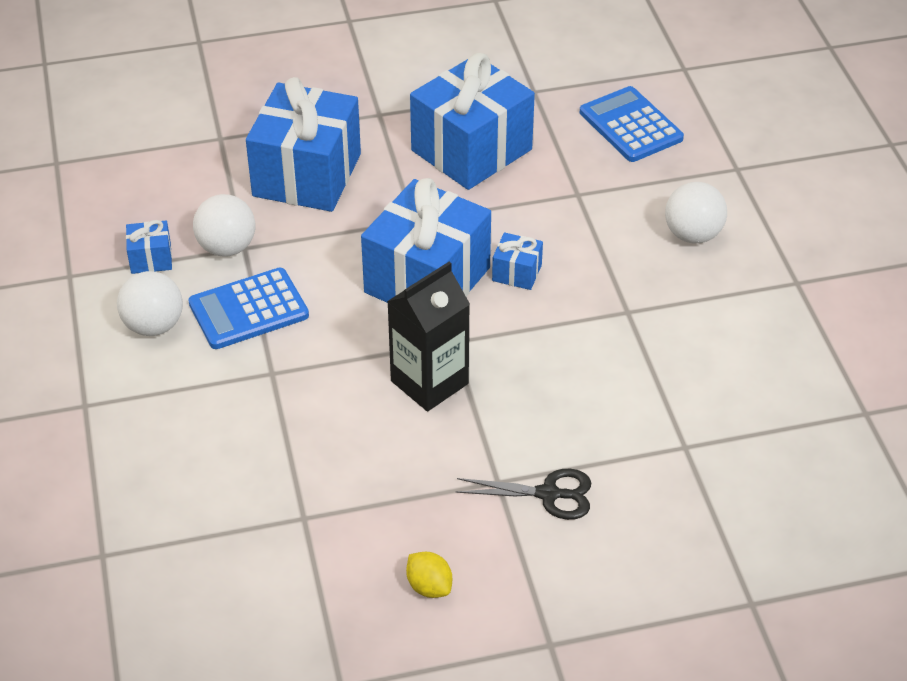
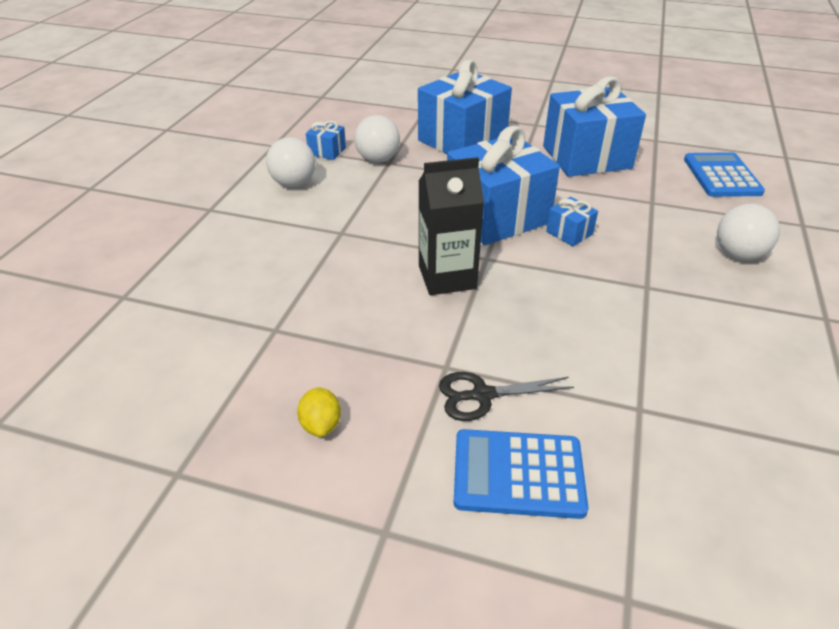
camera: 30 degrees right, 5 degrees down
blue calculator [188,268,309,349] -> blue calculator moved to [454,429,588,519]
black scissors [456,469,591,520] -> black scissors turned 135 degrees clockwise [439,372,574,421]

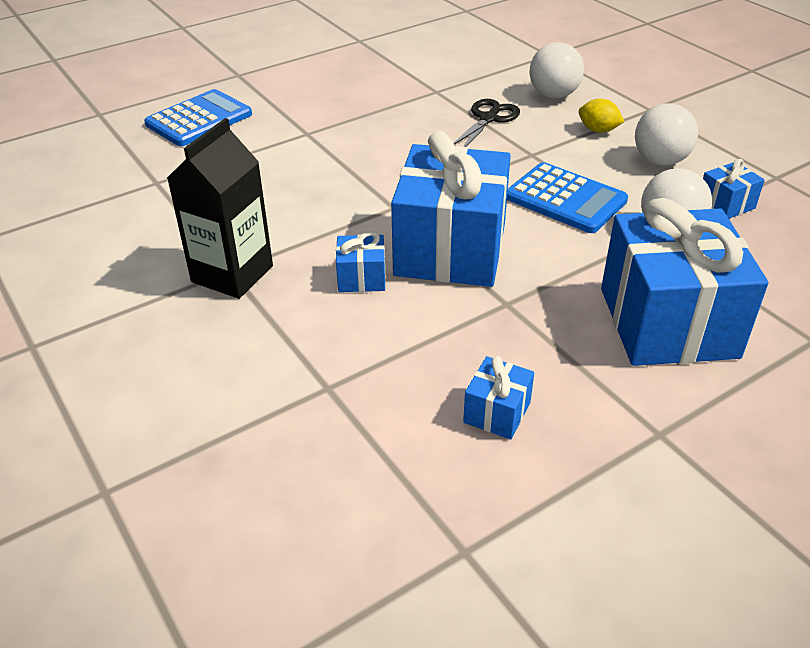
camera: 130 degrees right, 0 degrees up
yellow lemon [297,387,341,437] -> yellow lemon moved to [579,99,625,133]
black carton [419,157,484,295] -> black carton moved to [167,118,273,299]
black scissors [439,372,574,421] -> black scissors moved to [453,99,520,147]
blue gift [543,76,646,177] -> blue gift [463,356,534,439], size x0.42
blue calculator [684,152,765,197] -> blue calculator moved to [507,162,628,233]
white ball [717,204,780,260] -> white ball moved to [529,42,584,98]

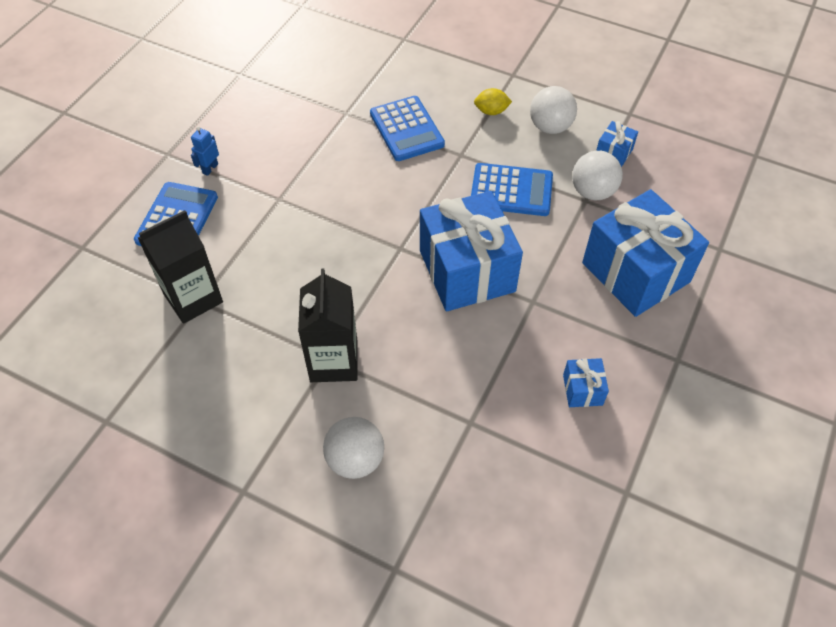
camera: 30 degrees left, 15 degrees up
blue gift [336,231,386,292] -> none
black scissors [453,99,520,147] -> blue calculator [370,96,445,161]
white ball [529,42,584,98] -> white ball moved to [323,417,384,479]
none -> black carton [138,210,223,324]
none -> blue robot [191,126,219,176]

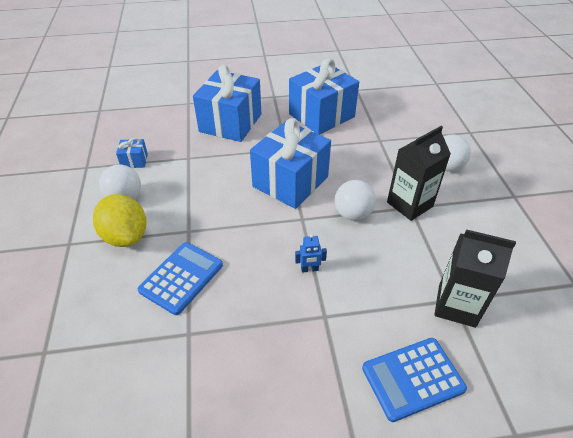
camera: 125 degrees left, 10 degrees down
blue robot [191,126,219,176] -> blue robot moved to [295,234,327,273]
blue calculator [471,163,553,216] -> none
yellow lemon [474,88,512,115] -> yellow lemon [93,194,146,247], size x1.99
blue gift [563,358,609,407] -> blue gift [289,58,359,135], size x2.36
white ball [572,151,623,200] -> white ball moved to [335,180,376,221]

